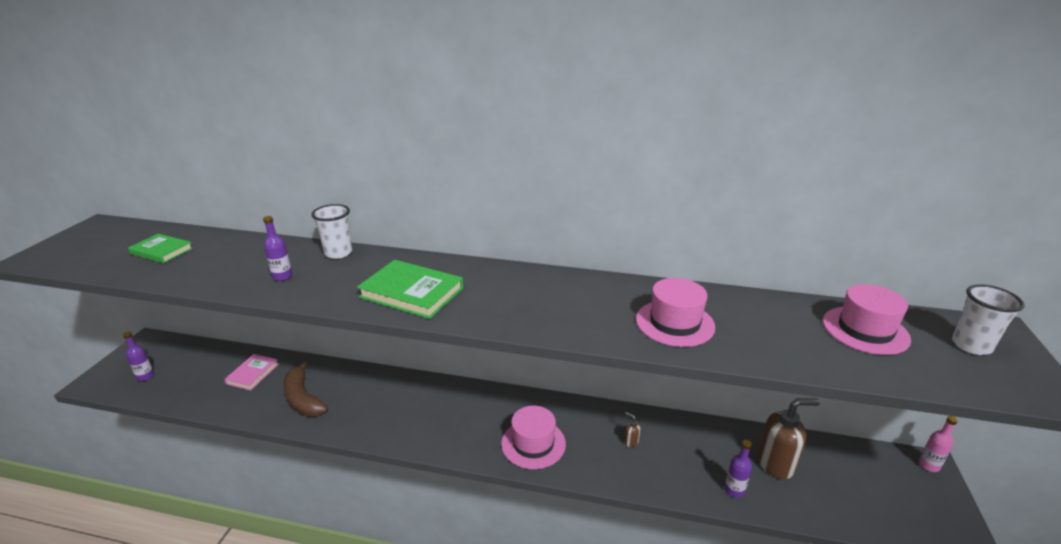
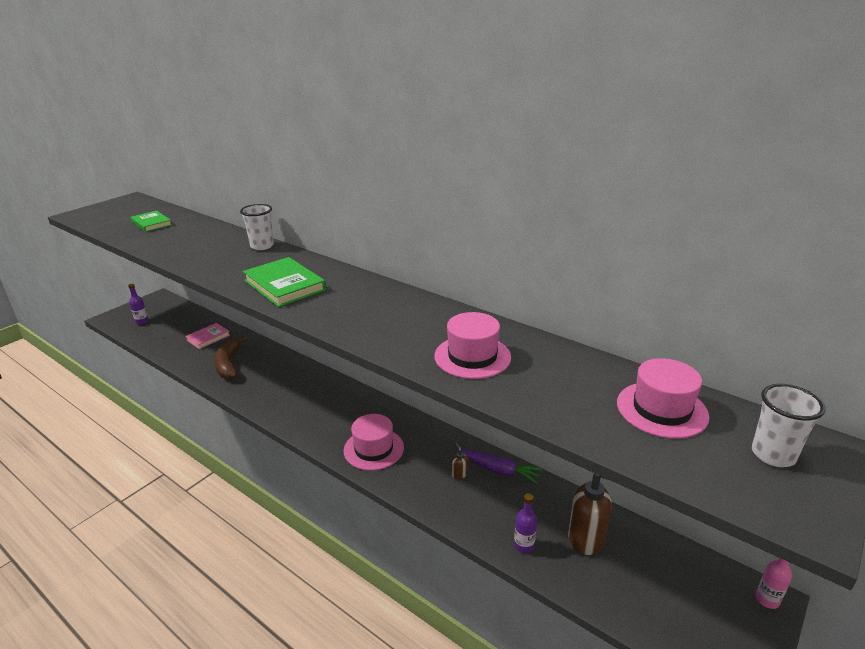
camera: 25 degrees right, 0 degrees up
purple bottle [263,216,292,281] -> none
none -> purple carrot [455,450,543,484]

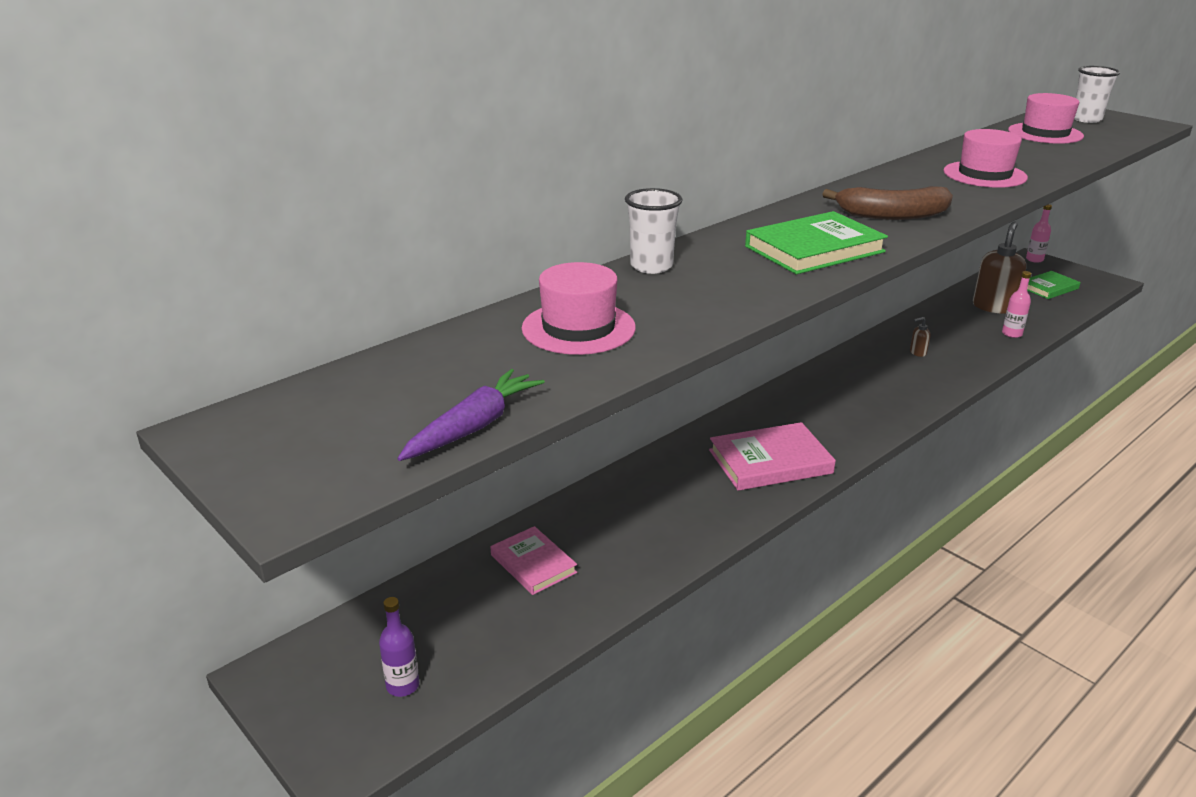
camera: 80 degrees left, 0 degrees up
green book [131,210,172,232] -> green book moved to [1027,271,1080,299]
brown banana [214,336,247,380] -> brown banana moved to [822,186,953,220]
pink hat [344,414,404,471] -> pink hat moved to [522,262,636,355]
purple carrot [455,450,543,484] -> purple carrot moved to [397,369,545,461]
purple bottle [514,493,537,553] -> pink bottle [1002,271,1031,338]
none -> pink book [709,422,836,491]

